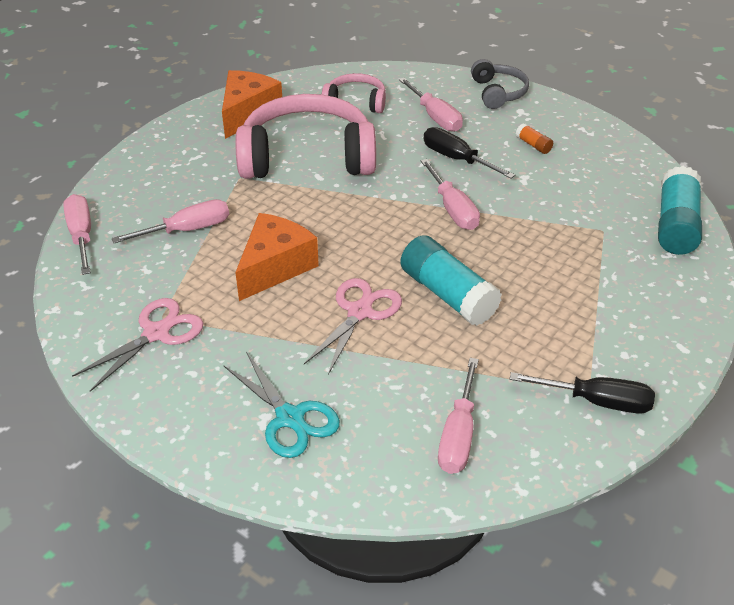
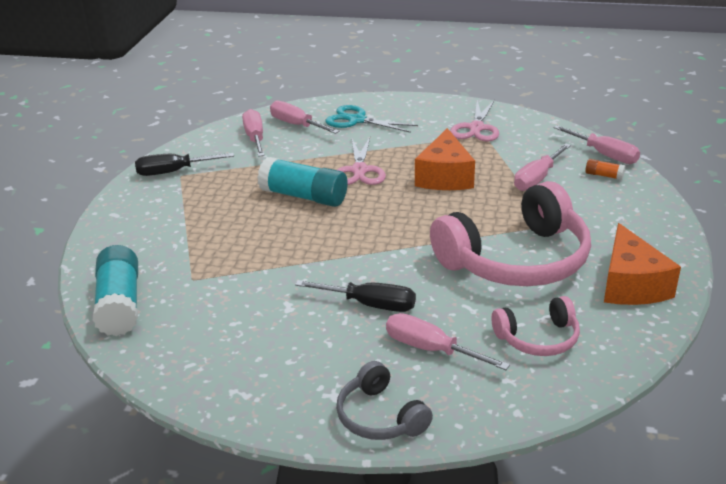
camera: 155 degrees right, 10 degrees down
pink screwdriver [421,159,480,230] -> pink screwdriver moved to [270,101,340,134]
orange glue stick [516,123,553,154] -> orange glue stick moved to [585,159,625,180]

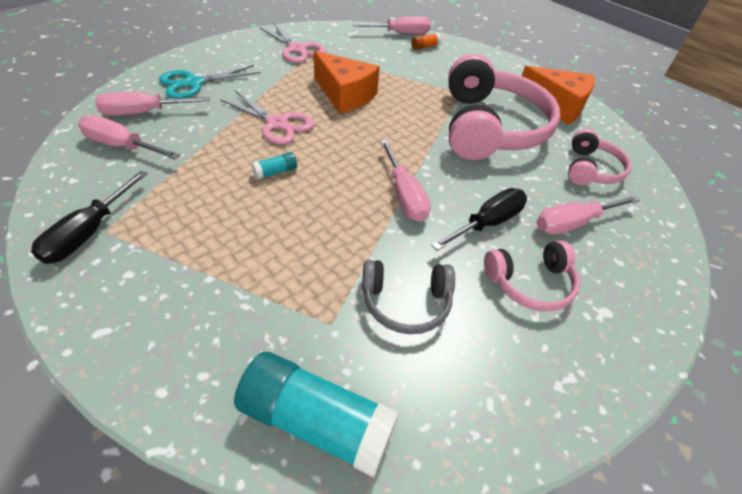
camera: 60 degrees left, 15 degrees up
turquoise glue stick [257,157,348,207] -> turquoise glue stick [251,152,297,180], size x0.44
grey headphones [336,361,433,440] -> grey headphones moved to [362,260,455,334]
pink screwdriver [514,143,571,191] -> pink screwdriver moved to [380,140,431,222]
none -> pink headphones [484,241,580,311]

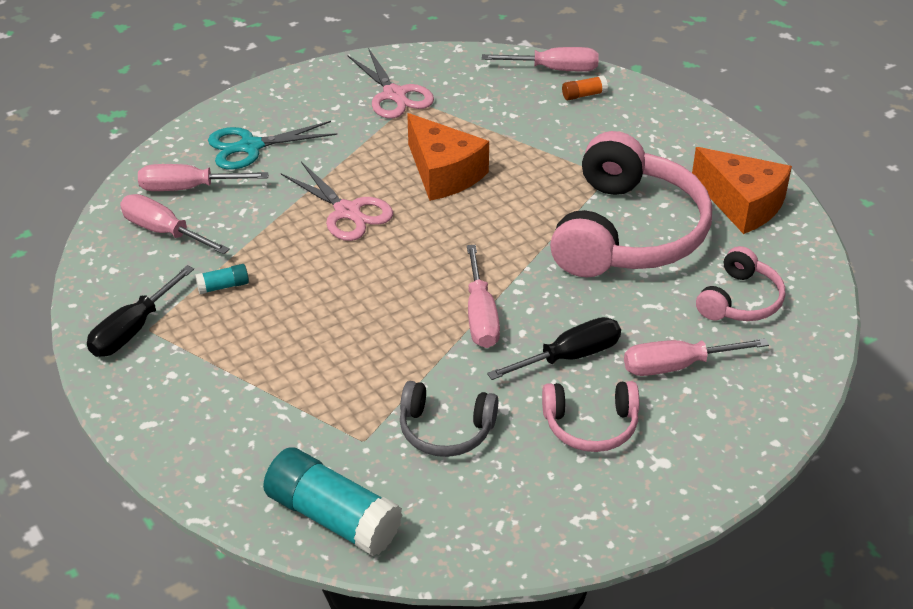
camera: 15 degrees right, 5 degrees down
turquoise glue stick [251,152,297,180] -> turquoise glue stick moved to [195,264,249,294]

